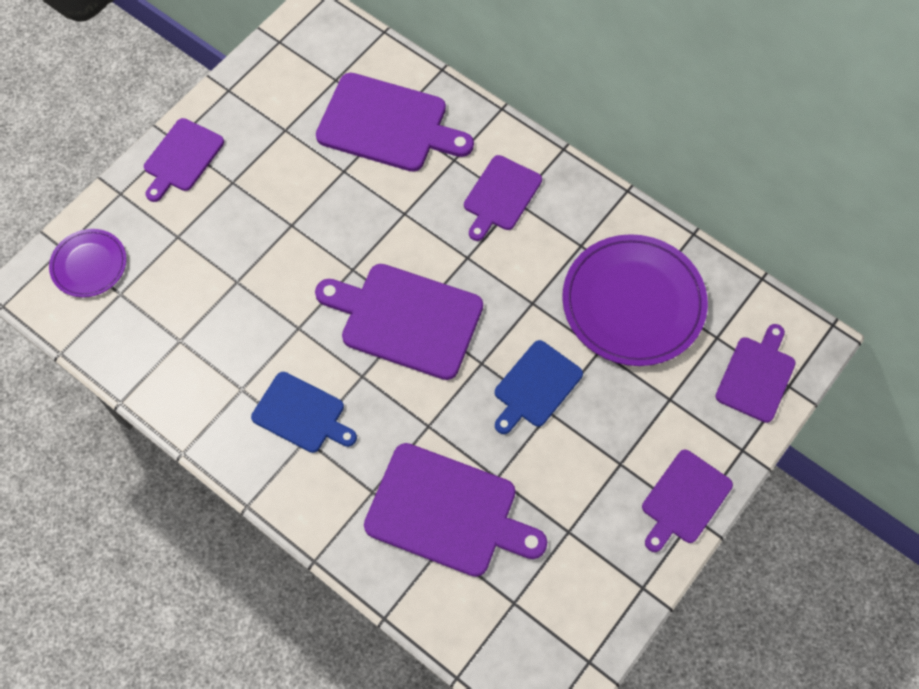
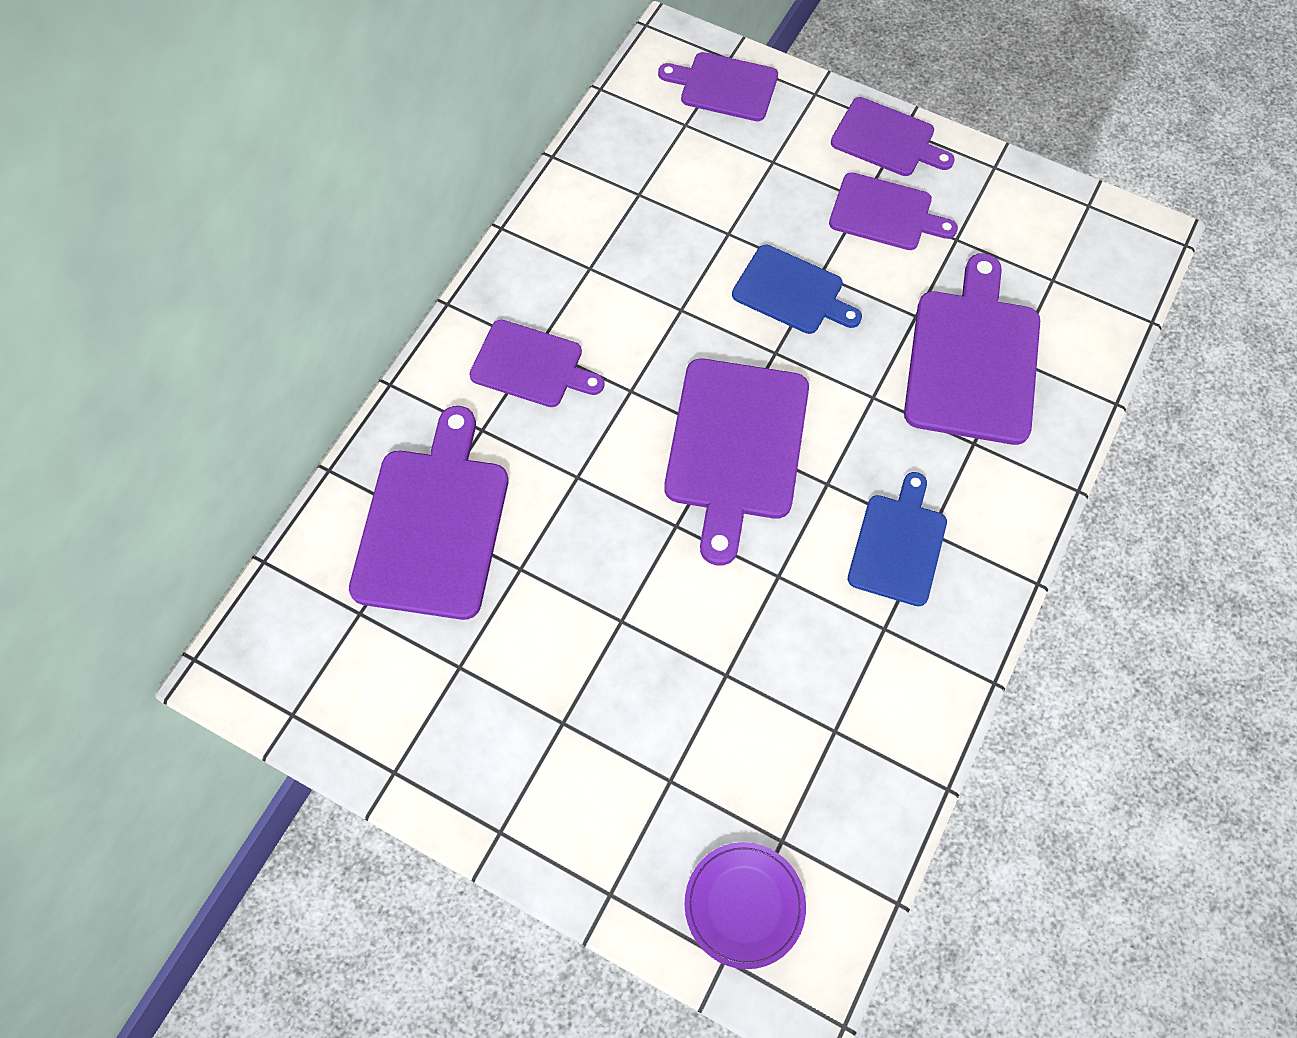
camera: 100 degrees left, 0 degrees up
purple cutting board [144,118,224,202] -> purple cutting board moved to [829,172,958,250]
purple plate [562,234,708,366] -> none

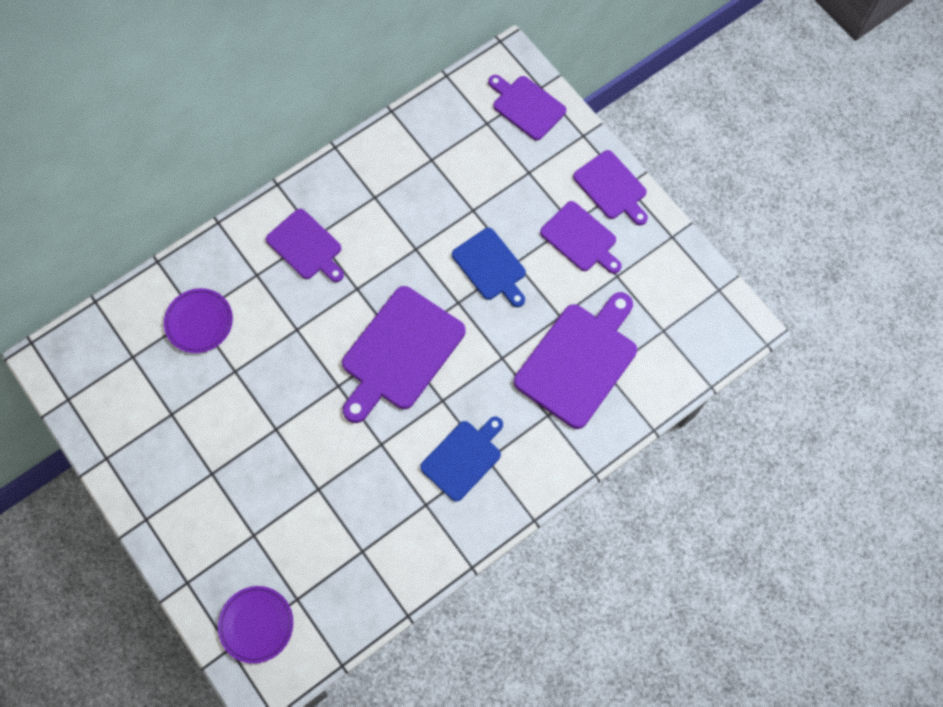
camera: 25 degrees right, 5 degrees up
purple cutting board [349,406,508,620] -> purple plate [164,288,233,353]

